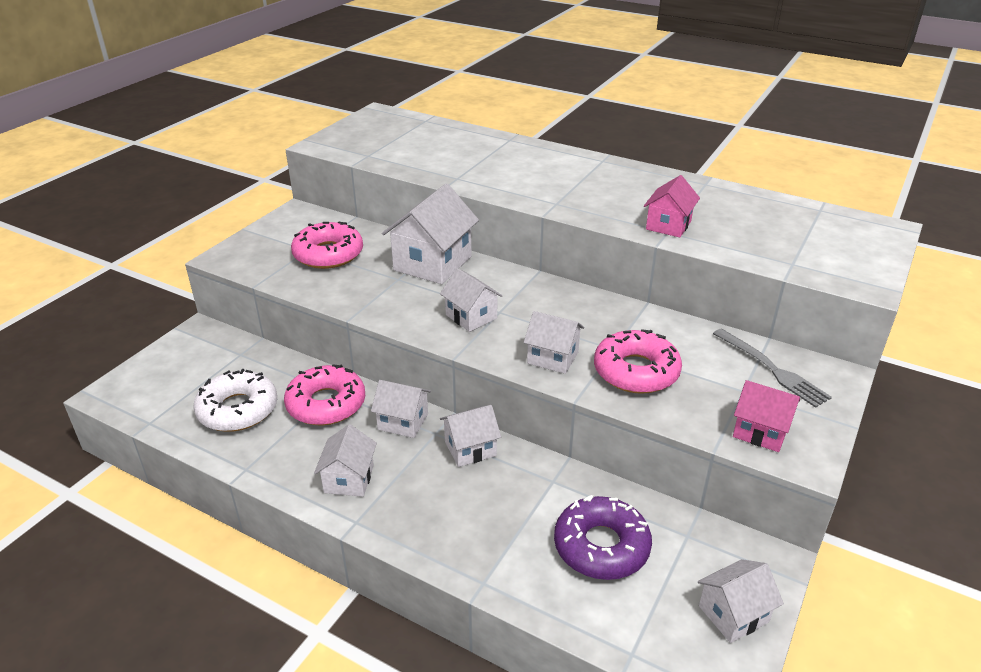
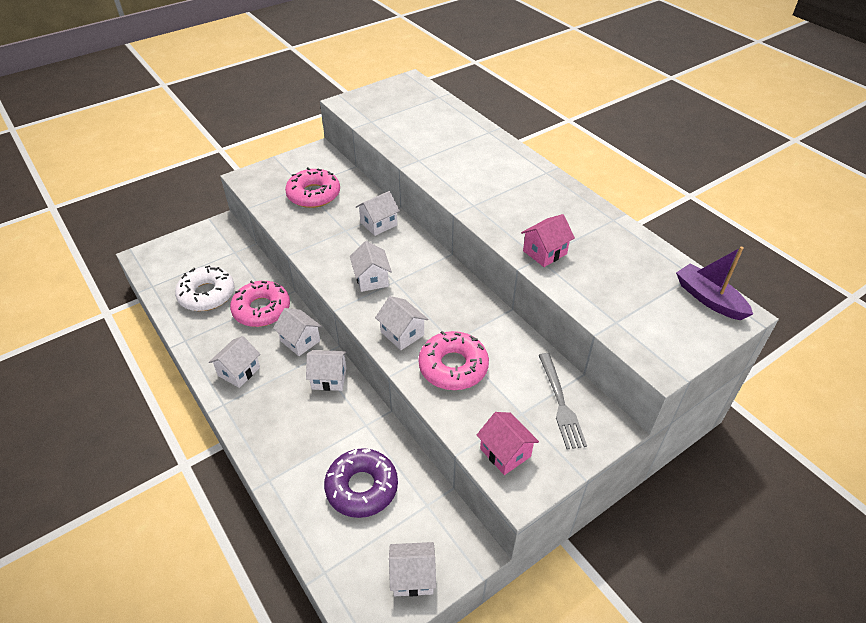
camera: 25 degrees right, 10 degrees up
white house [382,183,479,284] -> white house [356,191,400,236], size x0.58
none -> purple boat [676,247,753,320]

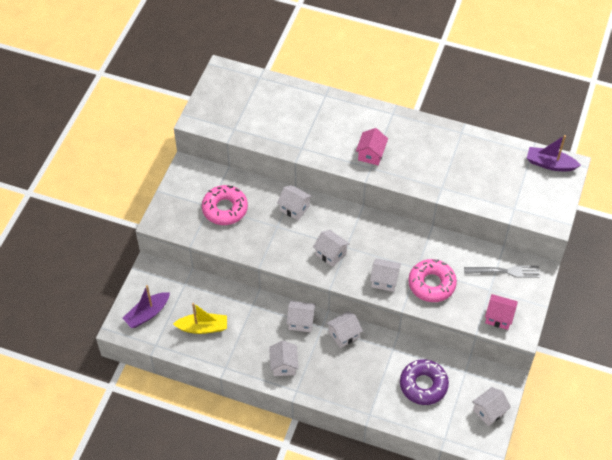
camera: 35 degrees left, 10 degrees up
white donut [175,265,235,311] -> yellow boat [173,303,227,334]
pink donut [230,280,290,327] -> none
white house [356,191,400,236] -> white house turned 75 degrees counterclockwise [277,185,312,220]
pink house [521,214,575,267] -> pink house moved to [356,128,388,165]
grey fork [539,353,587,450] -> grey fork turned 45 degrees counterclockwise [464,266,540,278]
none -> purple boat [123,285,170,328]

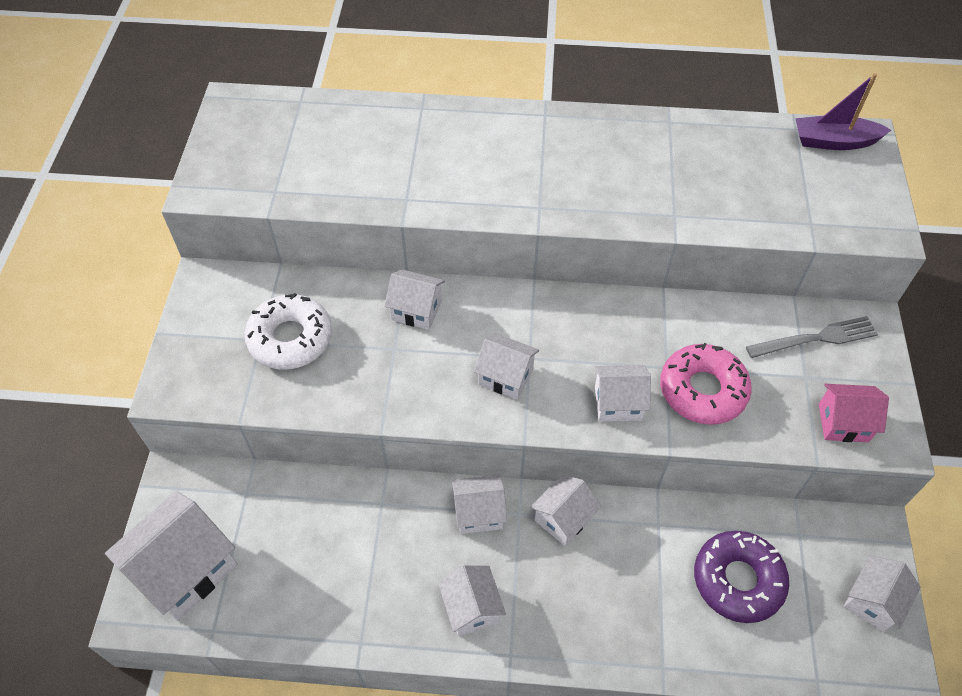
camera: 15 degrees left, 0 degrees up
purple boat [123,285,170,328] -> white house [105,491,237,621]
yellow boat [173,303,227,334] -> none
pink donut [202,185,248,225] -> white donut [244,293,332,370]
pink house [356,128,388,165] -> none

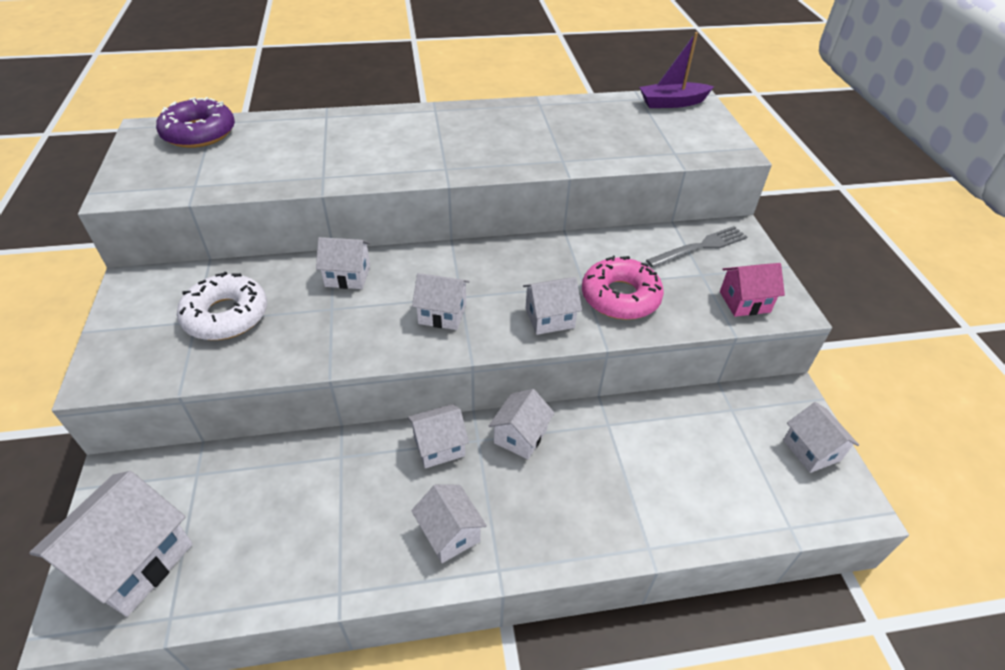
camera: 15 degrees left, 10 degrees down
purple donut [694,531,789,623] -> purple donut moved to [156,97,235,148]
white house [844,556,921,632] -> white house turned 45 degrees counterclockwise [783,402,859,473]

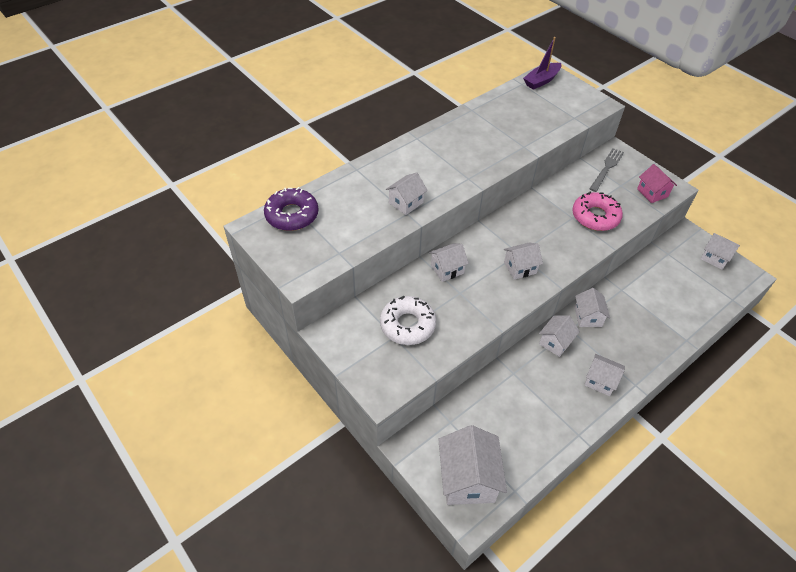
camera: 30 degrees left, 5 degrees up
white house [523,277,582,335] -> white house moved to [386,173,428,215]
pink house [720,263,785,317] -> pink house turned 75 degrees counterclockwise [637,164,677,203]

